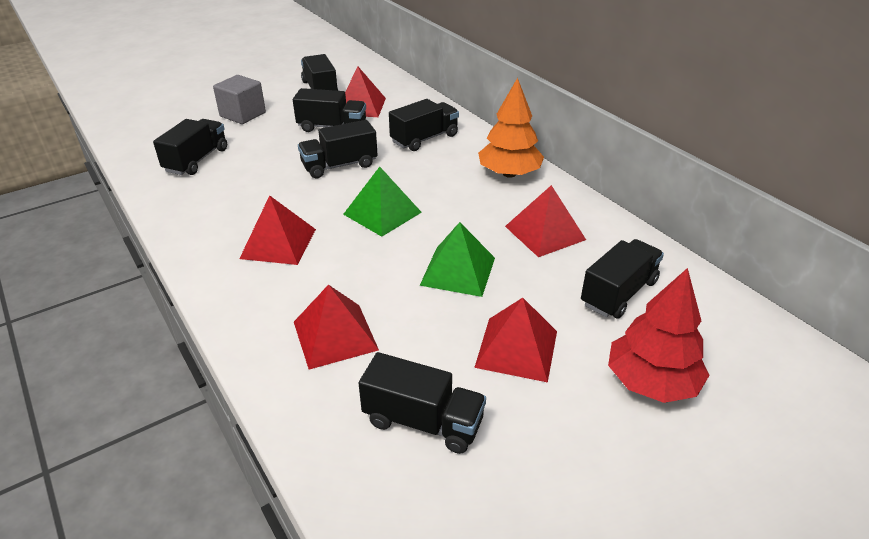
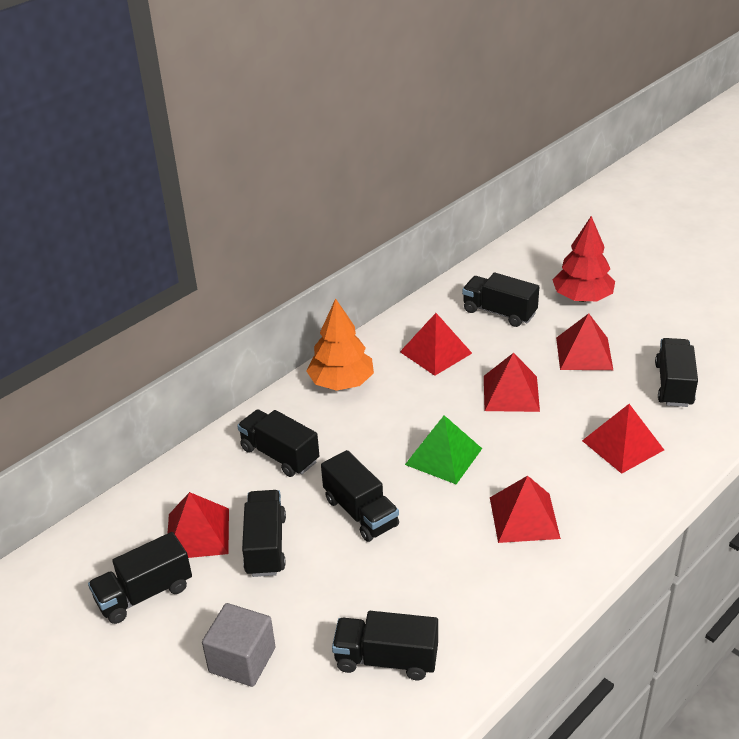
camera: 100 degrees left, 0 degrees up
green pyramid [420,222,495,297] -> red pyramid [484,353,540,412]

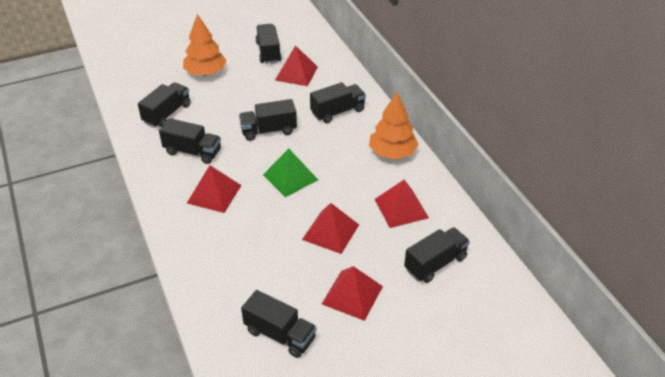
camera: 110 degrees right, 5 degrees up
grey cube [202,603,276,687] -> orange tree [183,14,227,76]
black truck [242,490,286,577] -> black truck moved to [159,118,221,164]
red tree [553,216,615,302] -> none
red pyramid [582,404,664,474] -> none

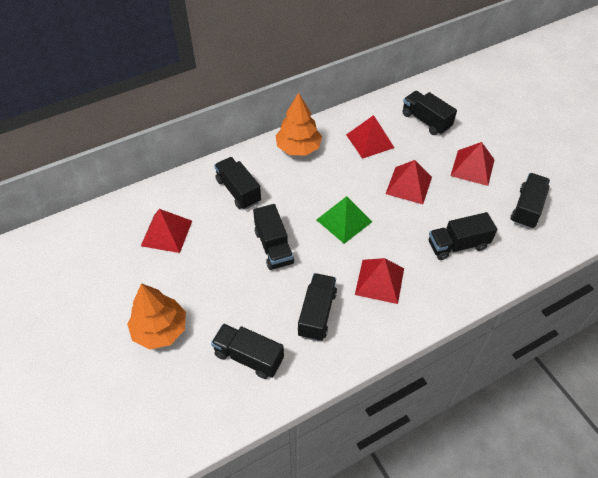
camera: 95 degrees left, 10 degrees up
black truck [255,24,282,64] -> black truck moved to [429,212,497,260]

